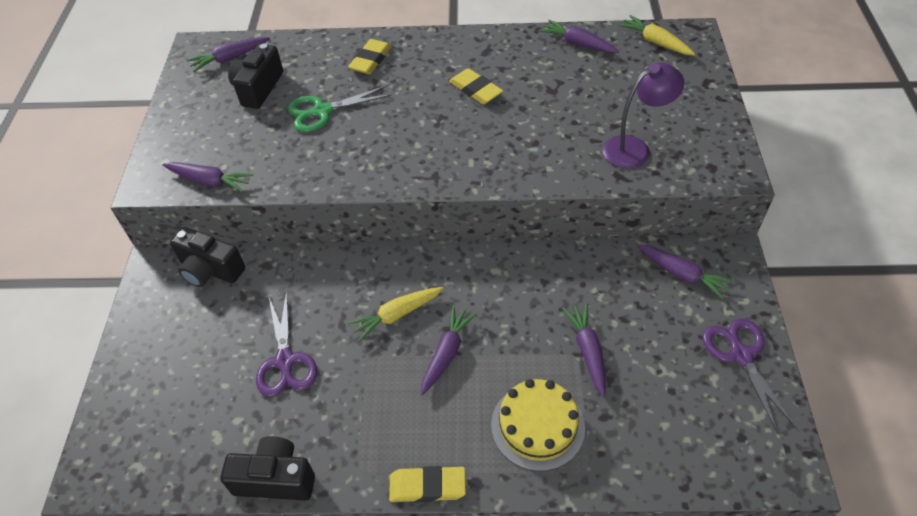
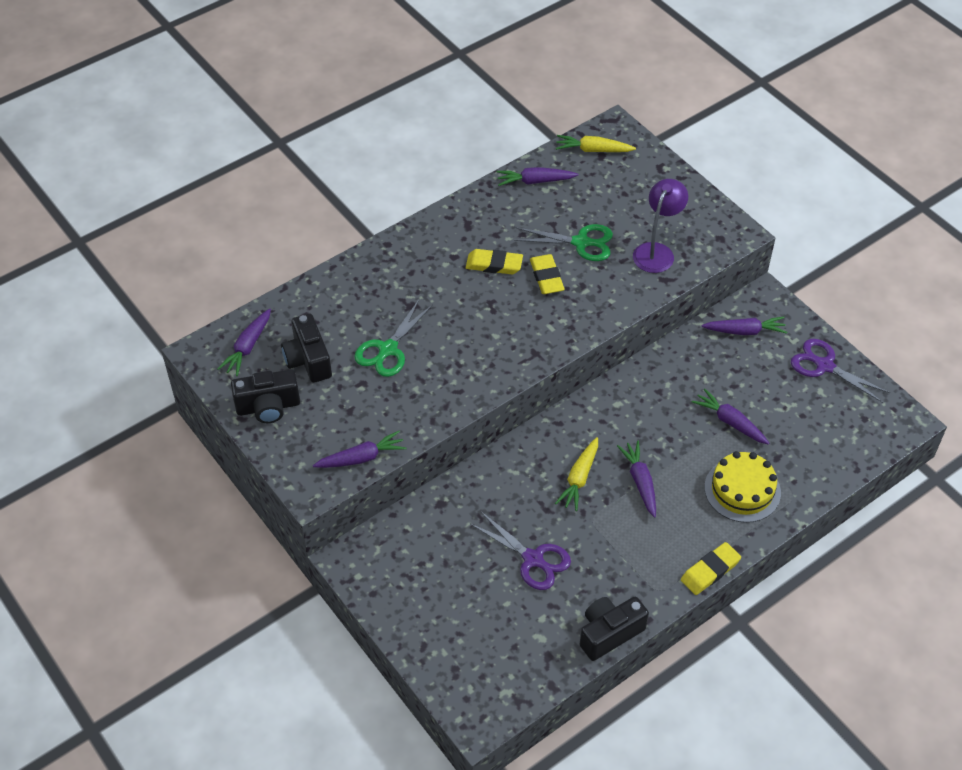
camera: 40 degrees left, 0 degrees up
black camera [170,227,245,287] -> black camera moved to [231,369,300,423]
yellow eraser [348,39,392,74] -> yellow eraser moved to [530,254,565,294]
none -> green scissors [514,224,613,261]

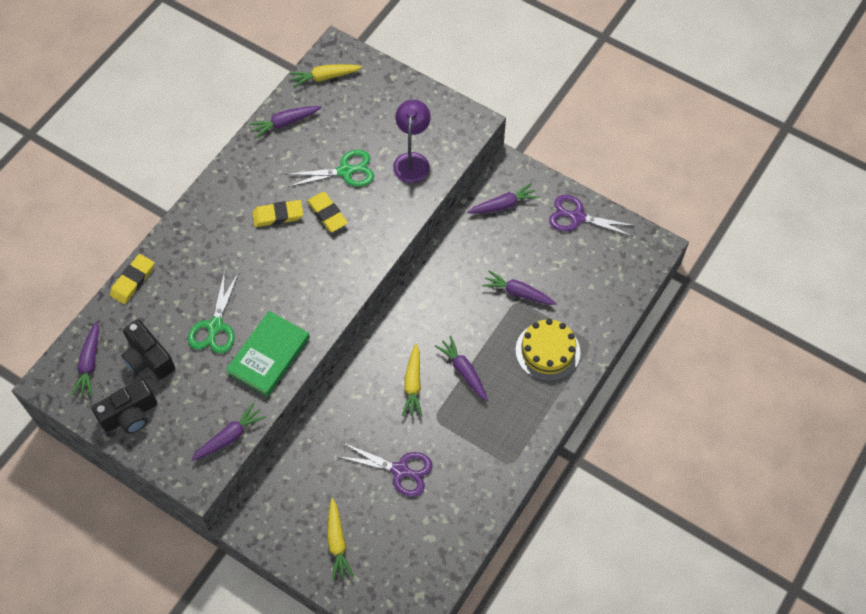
camera: 20 degrees left, 10 degrees up
black camera [580,597,649,661] -> none
yellow eraser [681,542,741,595] -> yellow eraser moved to [110,254,154,304]
none -> green book [226,311,310,397]
none -> yellow carrot [327,498,354,581]

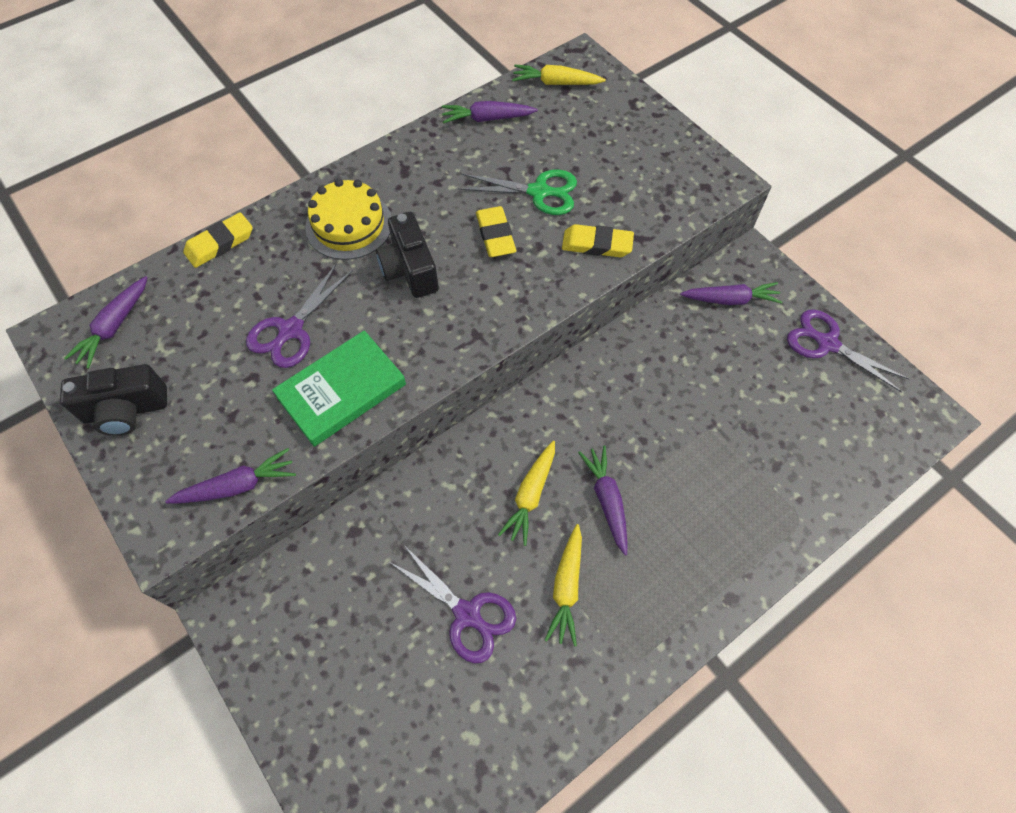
camera: 20 degrees right, 0 degrees up
black camera [121,319,175,380] -> black camera moved to [376,212,439,298]
green scissors [188,271,239,354] -> purple scissors [246,263,353,368]
yellow eraser [252,200,303,227] -> yellow eraser moved to [562,224,634,257]
yellow carrot [327,498,354,581] -> yellow carrot moved to [544,524,582,647]
purple lamp [393,100,431,183] -> none
purple carrot [482,270,557,305] -> none
yellow cake [515,319,580,381] -> yellow cake moved to [305,179,392,260]

